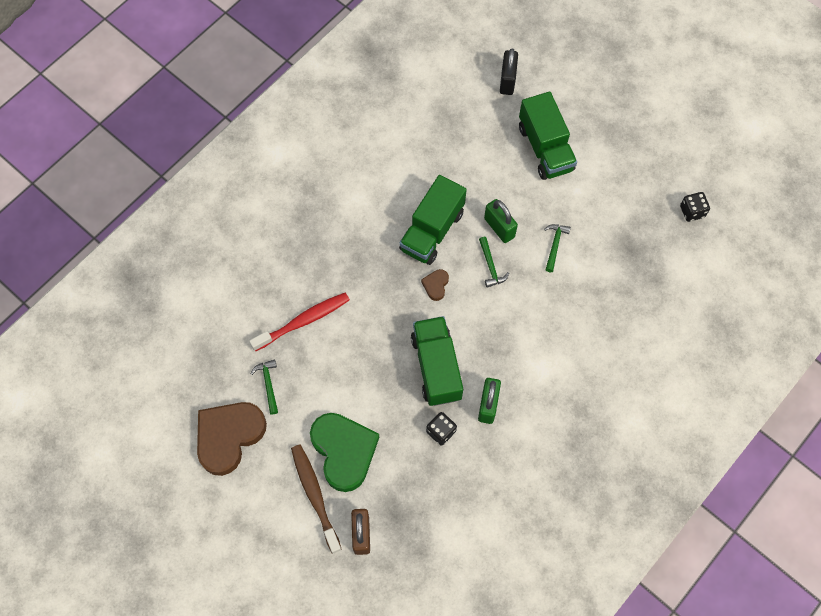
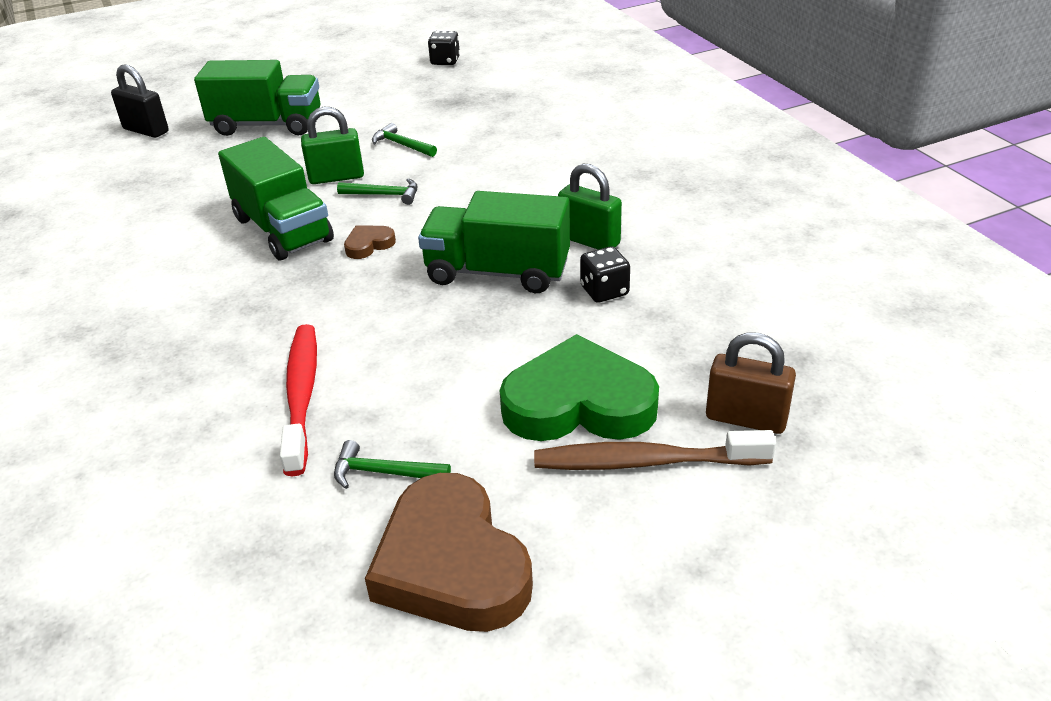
camera: 65 degrees left, 30 degrees down
brown heart [421,269,449,301] -> brown heart turned 105 degrees clockwise [344,225,396,259]

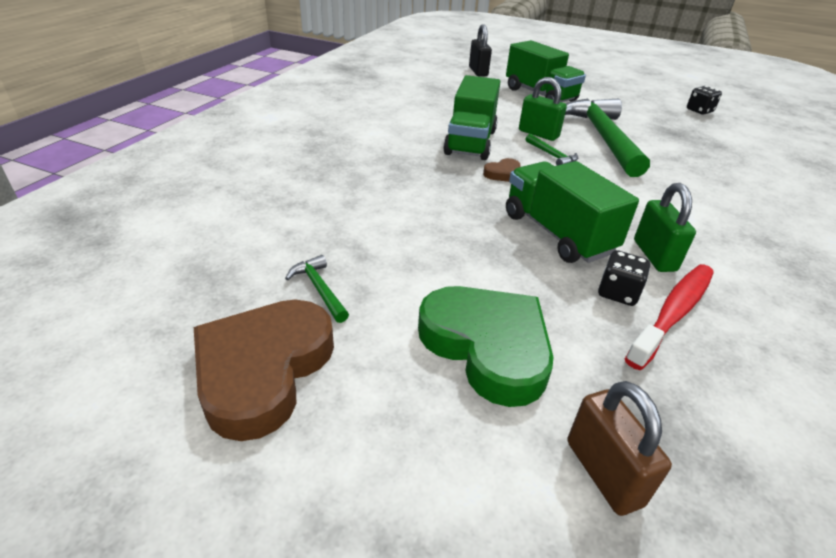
camera: 45 degrees right, 0 degrees up
red toothbrush [280,324,317,476] -> red toothbrush moved to [625,264,714,370]
brown heart [344,225,396,259] -> brown heart turned 135 degrees clockwise [483,158,521,182]
green hammer [372,123,437,157] -> green hammer [565,99,650,177], size x2.49
brown toothbrush [534,430,776,470] -> none

